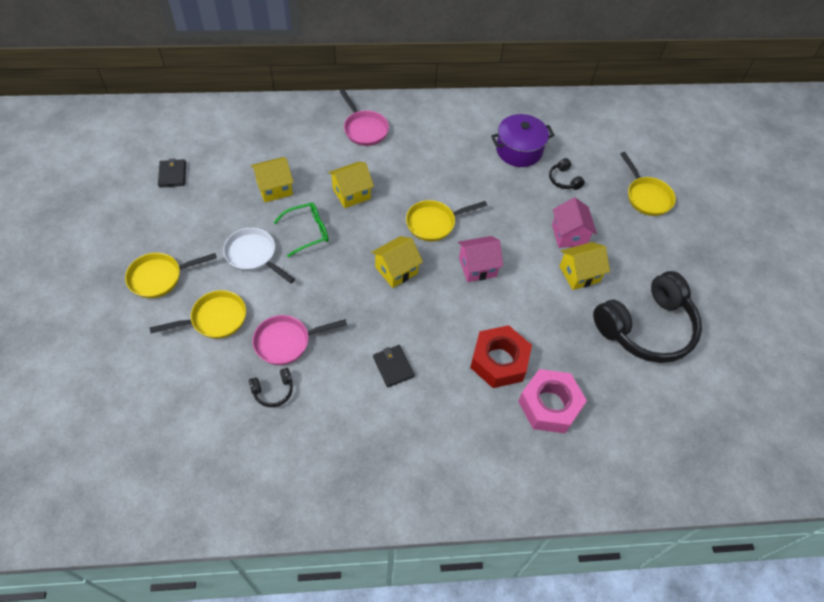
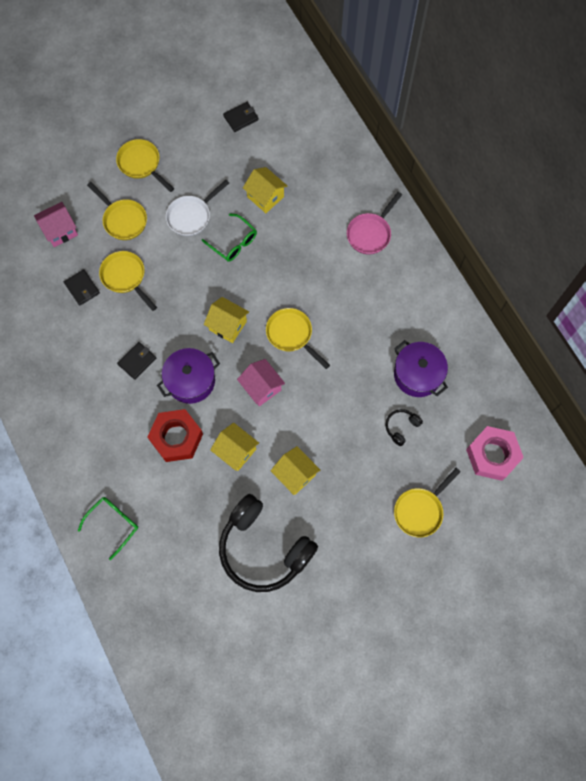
camera: 70 degrees right, 15 degrees up
white pan [223,228,295,283] -> white pan turned 150 degrees counterclockwise [166,180,229,236]
black headphones [249,368,293,407] -> black wallet [64,269,100,306]
pink pan [252,315,347,365] -> yellow pan [99,251,157,311]
yellow house [328,162,374,208] -> yellow house moved to [210,423,259,471]
pink nut [518,369,587,433] -> pink nut moved to [466,426,524,481]
pink house [552,198,597,248] -> pink house moved to [34,202,78,247]
none -> green glasses [78,497,138,560]
none -> purple pot [157,348,220,404]

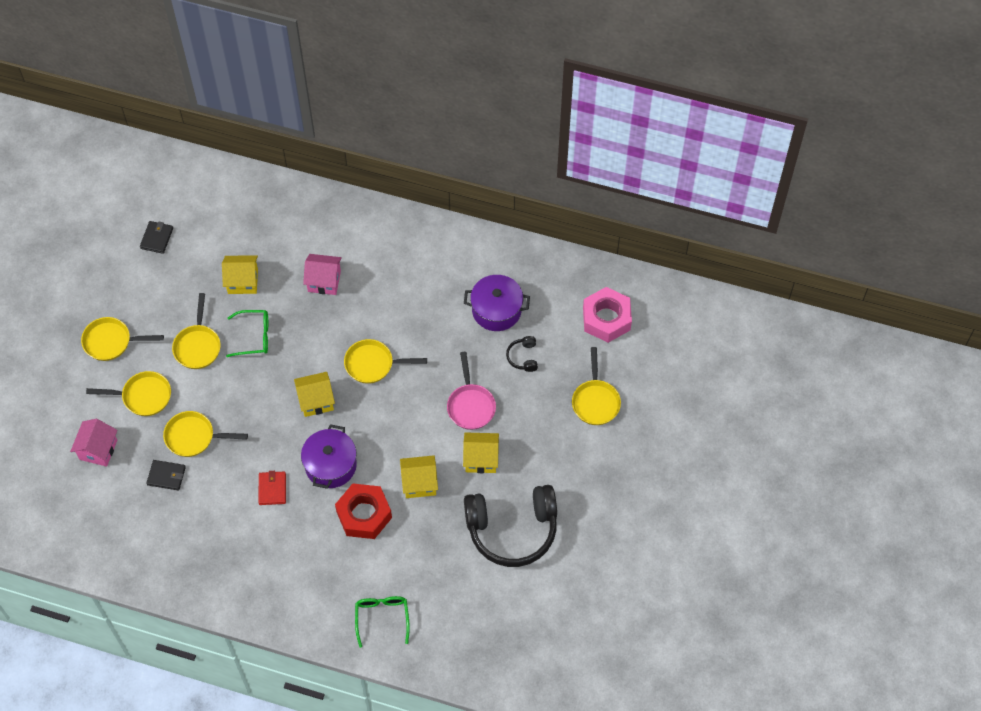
camera: 45 degrees left, 10 degrees down
black wallet [117,342,156,380] -> red wallet [259,471,286,505]
white pan [166,180,229,236] -> yellow pan [172,293,221,369]
pink house [237,359,285,406] -> pink house moved to [303,254,342,295]
pink pan [347,192,402,255] -> pink pan moved to [447,352,496,430]

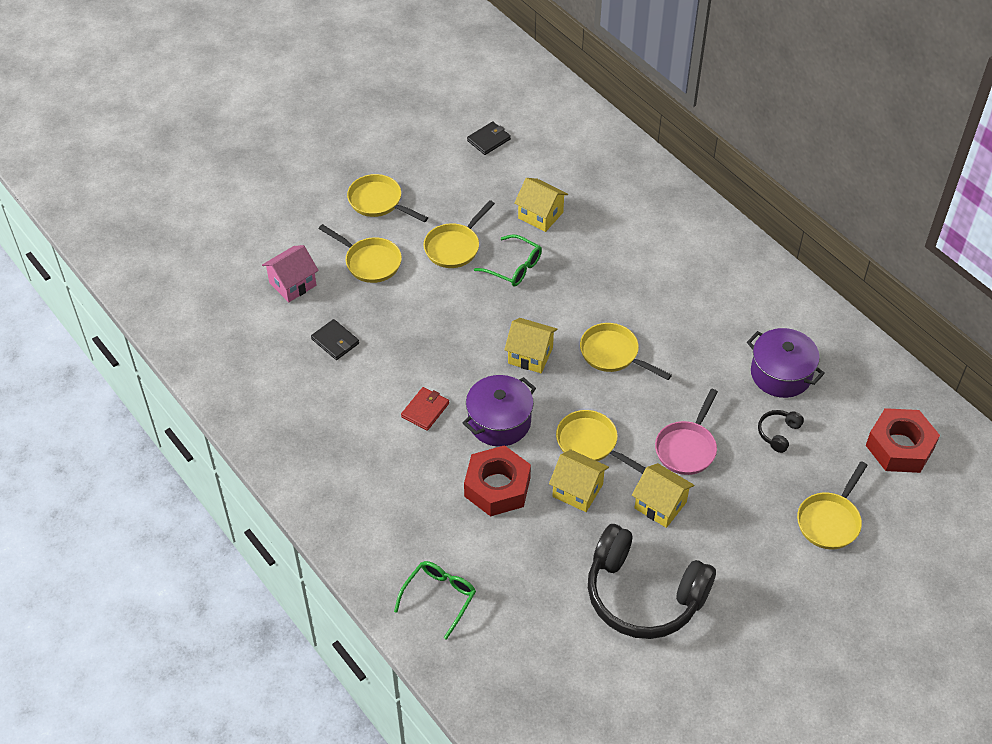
camera: 35 degrees right, 10 degrees down
yellow pan [163,411,248,457] -> yellow pan moved to [556,410,646,474]
pink house [303,254,342,295] -> none
pink nut [583,287,632,343] -> red nut [866,408,940,473]

